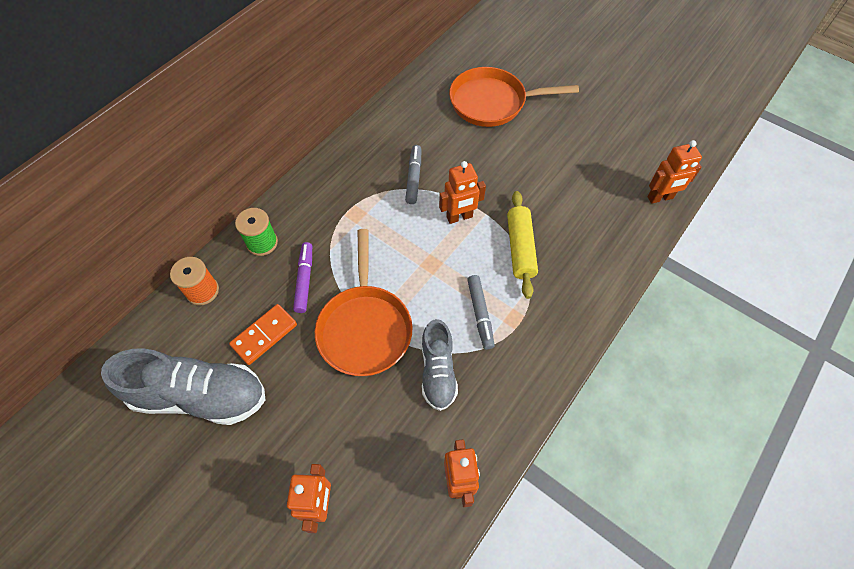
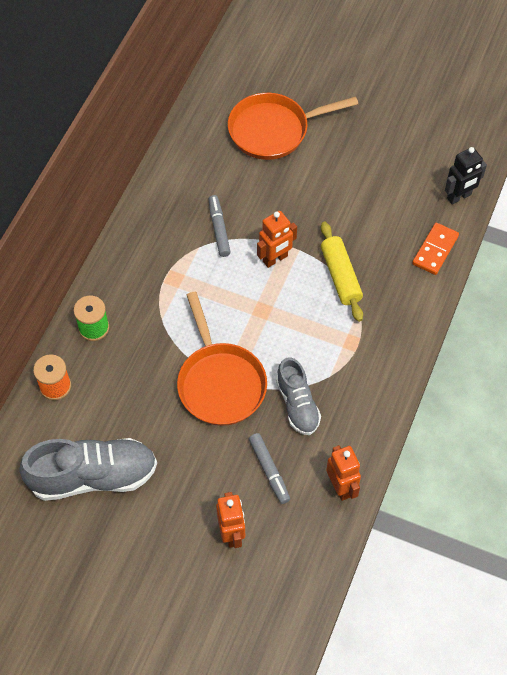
camera: 15 degrees left, 0 degrees up
orange domino [229,304,297,365] -> orange domino moved to [412,223,459,275]
purple marker [293,242,312,313] -> none
grey marker [467,275,495,349] -> grey marker moved to [249,433,290,504]
orange robot [647,140,702,204] -> black robot [445,147,487,204]

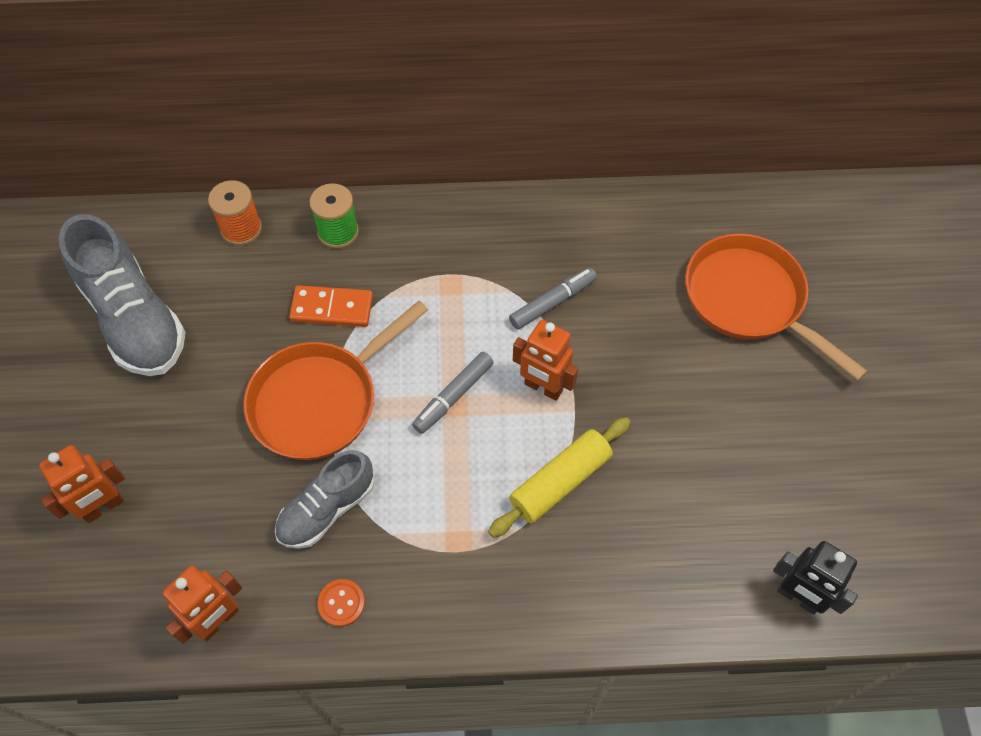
camera: 65 degrees right, 0 degrees up
grey marker [249,433,290,504] -> grey marker moved to [412,352,494,434]
orange domino [412,223,459,275] -> orange domino moved to [289,285,373,327]
none -> orange button [317,579,365,627]

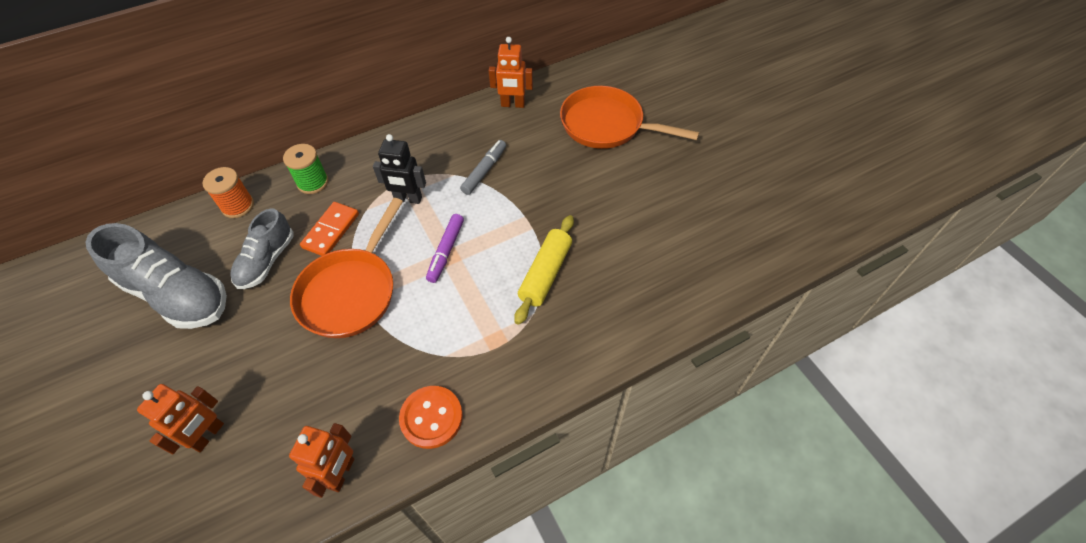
camera: 25 degrees left, 5 degrees down
grey shoe [275,450,375,549] -> grey shoe moved to [230,208,294,289]
orange domino [289,285,373,327] -> orange domino turned 45 degrees counterclockwise [300,202,359,256]
orange button [317,579,365,627] -> orange button [399,386,463,449], size x1.68
grey marker [412,352,494,434] -> purple marker [426,214,464,283]
orange robot [513,320,578,401] -> orange robot moved to [489,37,533,108]
black robot [773,541,858,614] -> black robot moved to [373,134,426,204]

